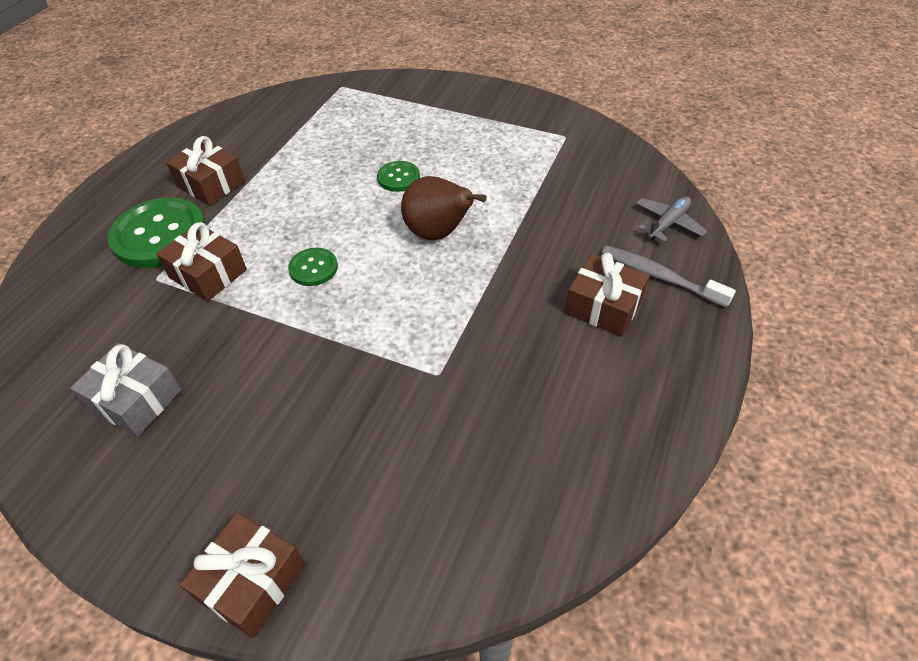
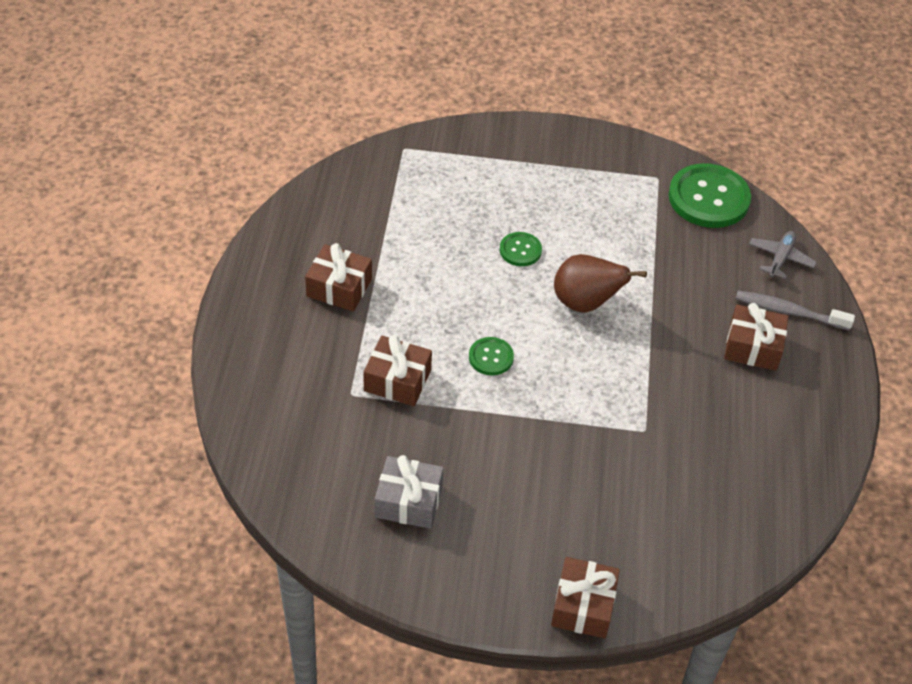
camera: 20 degrees left, 0 degrees up
green button [108,198,206,268] -> green button moved to [668,163,751,228]

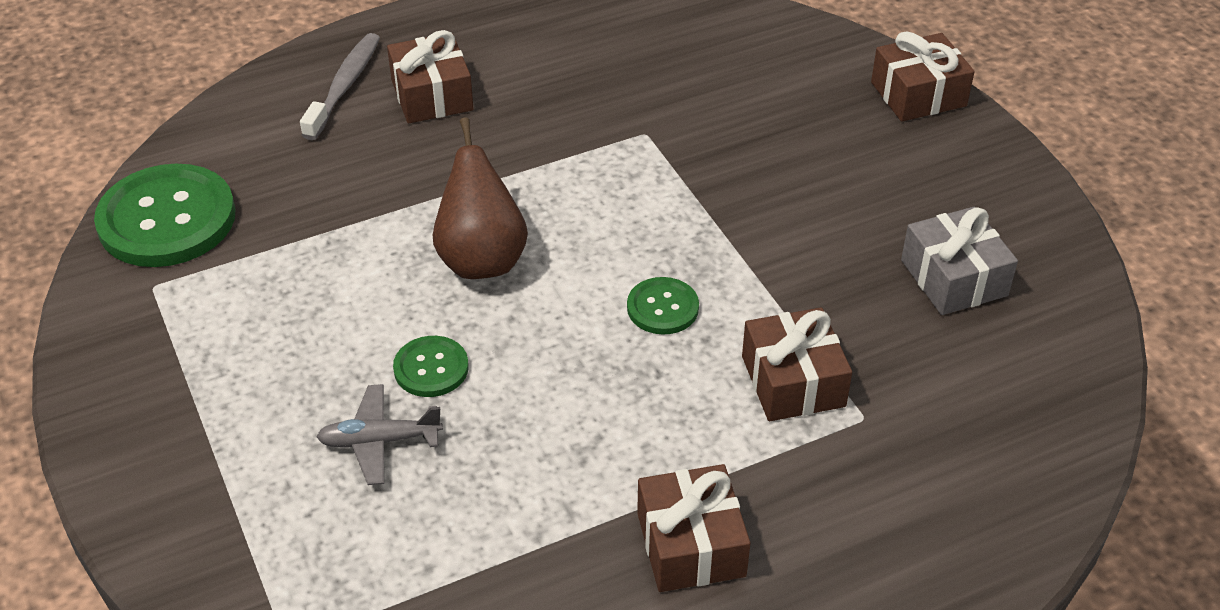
camera: 120 degrees left, 5 degrees down
grey toothbrush [736,291,855,331] -> grey toothbrush turned 150 degrees counterclockwise [300,33,380,140]
grey plane [749,231,817,279] -> grey plane moved to [316,384,443,485]

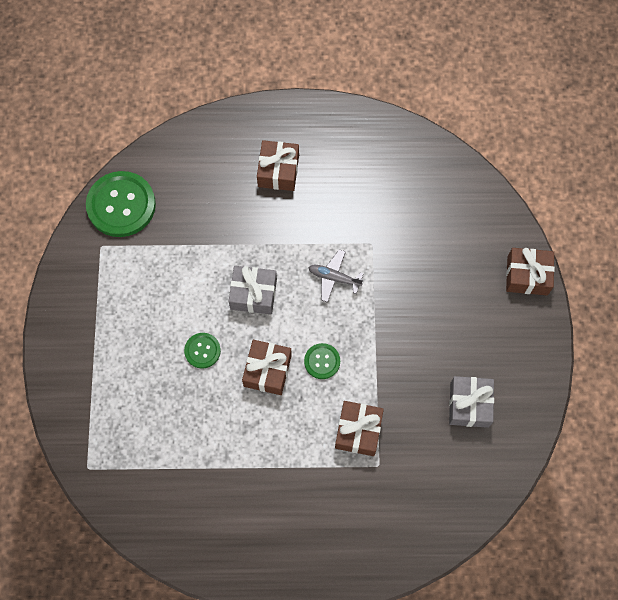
camera: 25 degrees right, 25 degrees up
grey toothbrush [300,33,380,140] -> none
grey plane [316,384,443,485] -> grey plane moved to [308,249,364,303]
brown pear [433,117,528,279] -> grey gift [229,266,277,314]
brown gift [637,464,750,592] -> brown gift moved to [242,340,292,395]

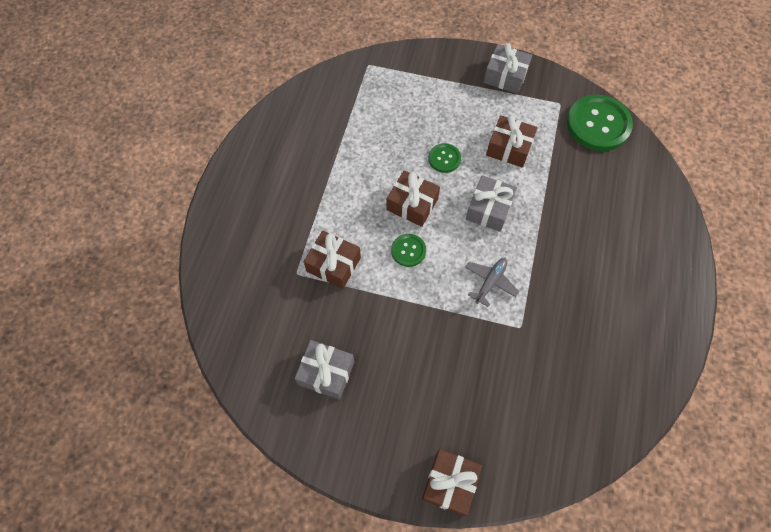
camera: 105 degrees right, 5 degrees down
brown gift [257,140,299,191] -> brown gift moved to [486,115,538,168]
none -> grey gift [484,43,532,94]

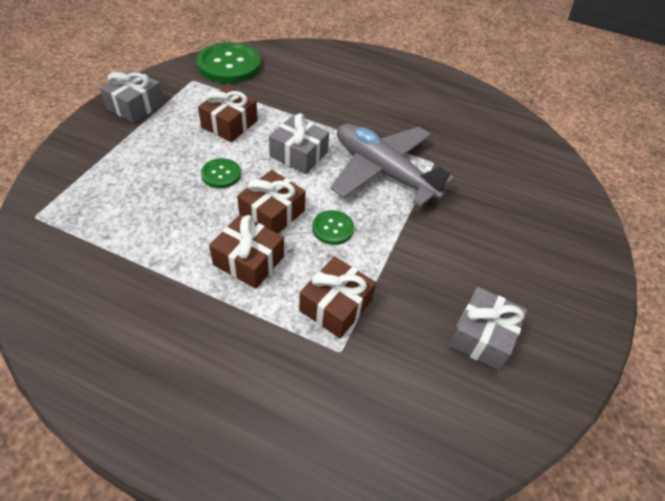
camera: 85 degrees left, 15 degrees down
brown gift [422,449,482,516] -> brown gift moved to [209,215,284,289]
grey plane [465,258,520,307] -> grey plane [330,124,454,207], size x2.20

